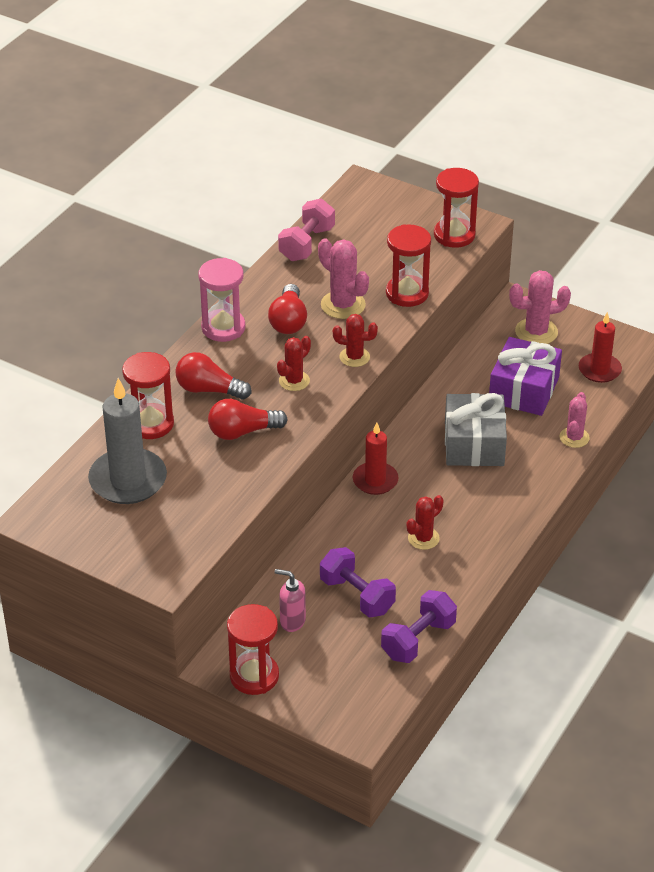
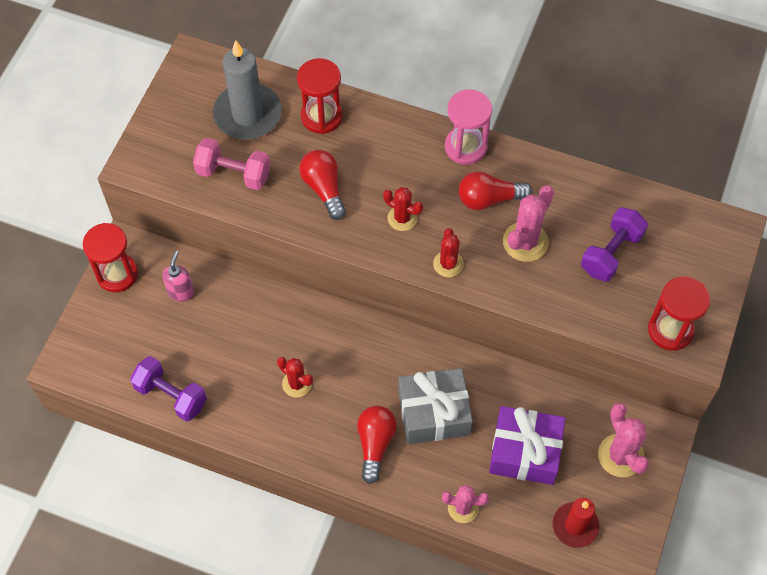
camera: 80 degrees right, 20 degrees up
red light bulb [176,352,252,400] -> red light bulb moved to [357,406,397,484]
pink dumbbell [278,199,335,261] -> pink dumbbell moved to [193,138,271,190]
purple dumbbell [320,547,396,617] -> purple dumbbell moved to [581,207,648,282]
red candle [353,422,398,495] -> none
red hourglass [386,224,431,307] -> none

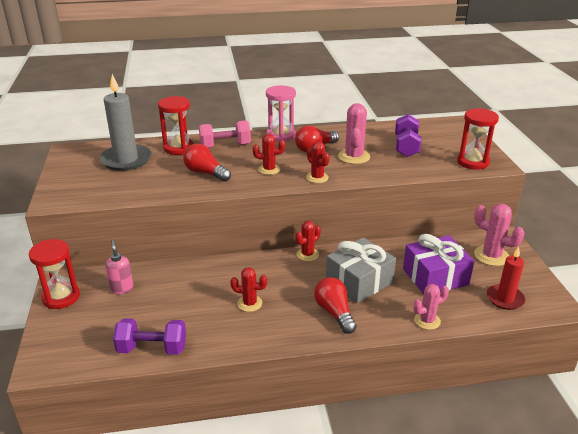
camera: 30 degrees left, 30 degrees down
pink dumbbell [193,138,271,190] -> pink dumbbell moved to [199,120,251,148]
none -> red cactus [295,221,321,261]

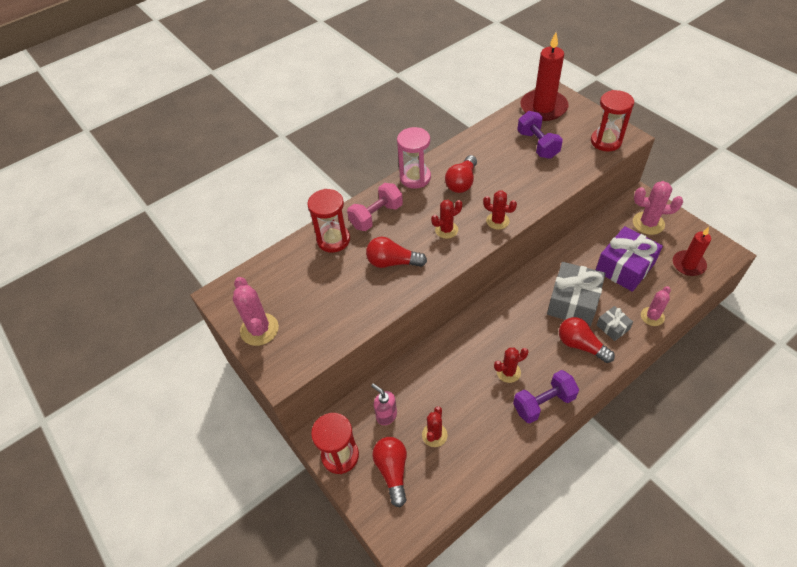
camera: 25 degrees left, 20 degrees up
grey candle [99,74,152,171] -> none
purple dumbbell [113,318,186,355] -> purple dumbbell moved to [513,370,579,423]
red cactus [295,221,321,261] -> red cactus moved to [422,406,448,447]
pink cactus [338,103,370,164] -> pink cactus moved to [233,277,279,346]
none -> red light bulb [372,437,407,507]
none -> red candle [520,32,569,121]
none -> grey gift [597,306,633,341]

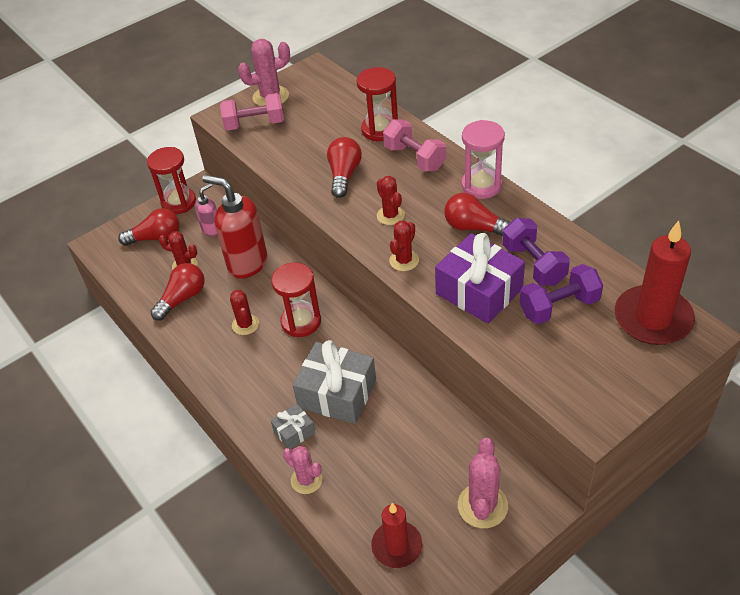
camera: 90 degrees right, 5 degrees down
purple dumbbell [513,370,579,423] -> purple dumbbell moved to [502,218,570,286]
red light bulb [559,317,615,363] -> red light bulb moved to [150,263,205,321]
red hourglass [591,90,634,151] -> red hourglass moved to [271,262,321,337]
purple gift [596,226,663,292] -> purple gift moved to [435,233,525,324]
none -> red soap dispenser [202,175,267,279]
none -> pink dumbbell [220,93,284,131]

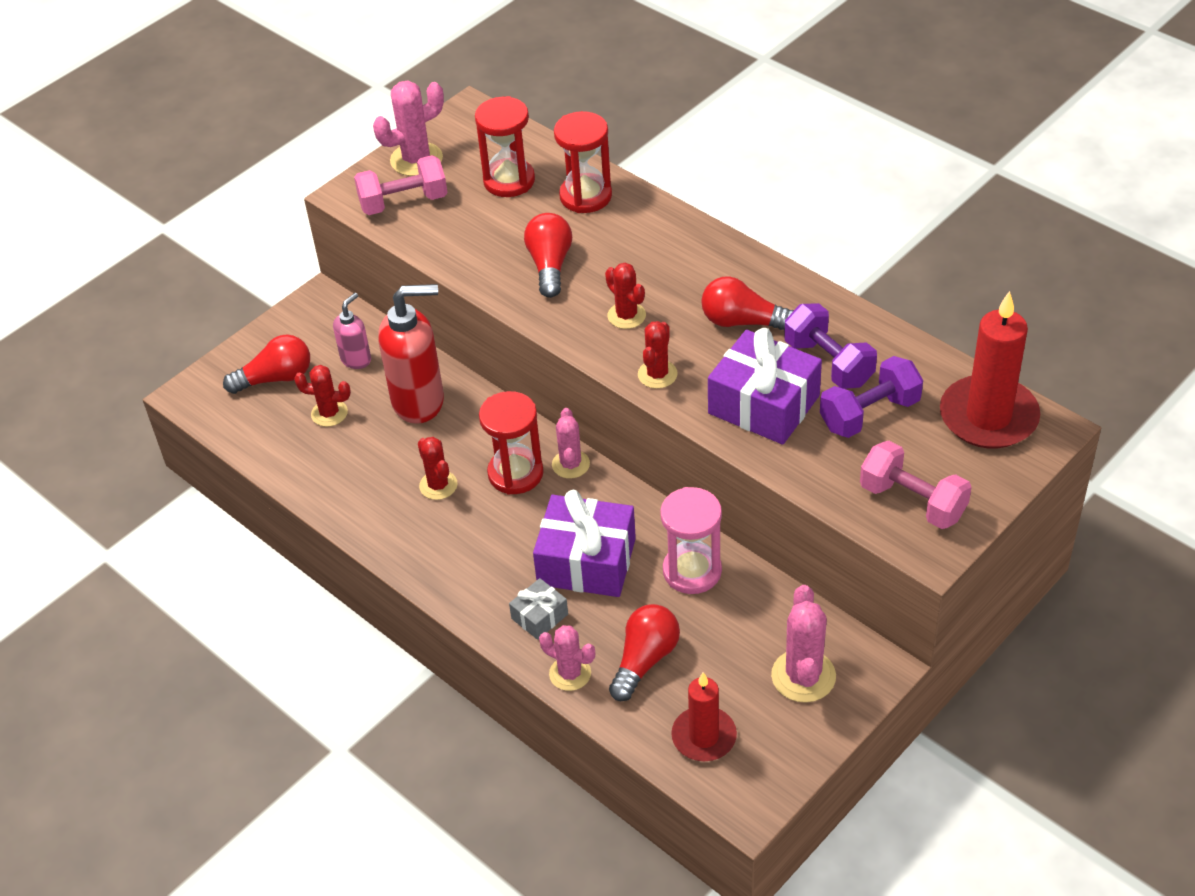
camera: 10 degrees left, 0 degrees up
red hourglass [147,147,196,214] -> red hourglass moved to [475,96,535,197]
red light bulb [150,263,205,321] -> red light bulb moved to [609,604,680,701]
red soap dispenser [202,175,267,279] -> red soap dispenser turned 150 degrees clockwise [378,284,444,424]
grey gift [293,340,376,424] -> purple gift [533,490,636,597]
pink dumbbell [383,119,446,172] -> pink dumbbell moved to [860,441,972,529]
pink hourglass [461,120,505,199] -> pink hourglass moved to [660,487,722,594]
none -> pink cactus [552,408,590,479]

